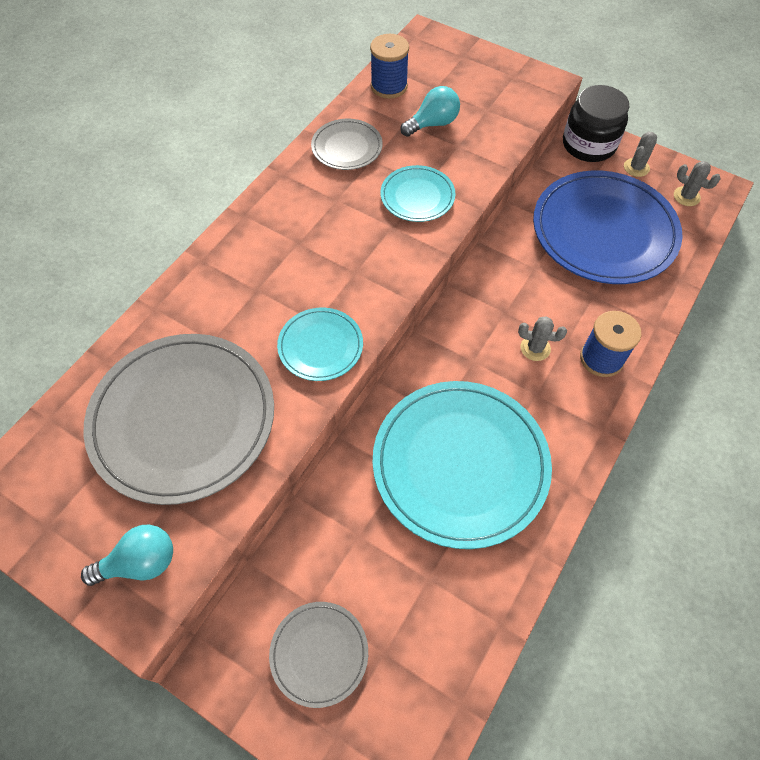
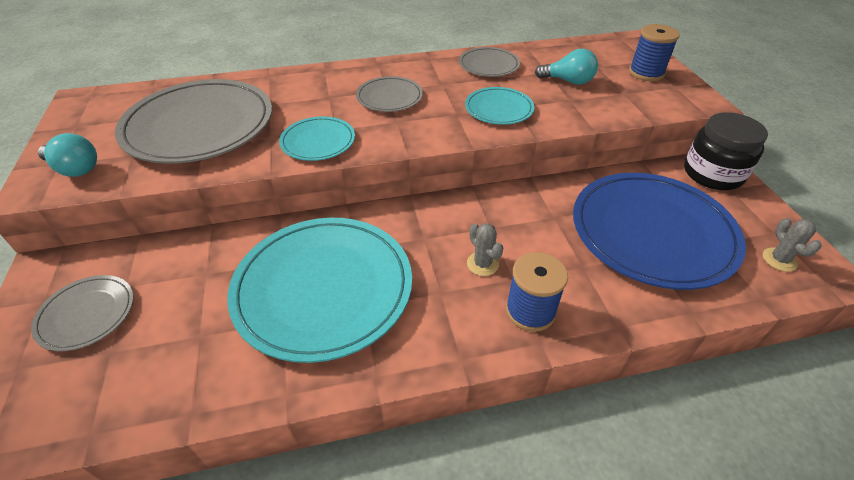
camera: 45 degrees right, 15 degrees down
blue spool [370,34,409,99] -> blue spool moved to [629,24,680,81]
grey cactus [624,132,657,177] -> none
none -> grey plate [356,76,423,112]

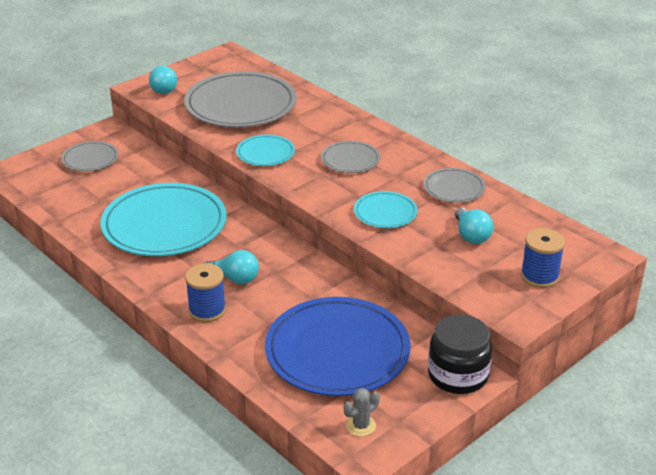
camera: 60 degrees right, 10 degrees down
grey cactus [467,223,503,276] -> turquoise light bulb [204,250,259,284]

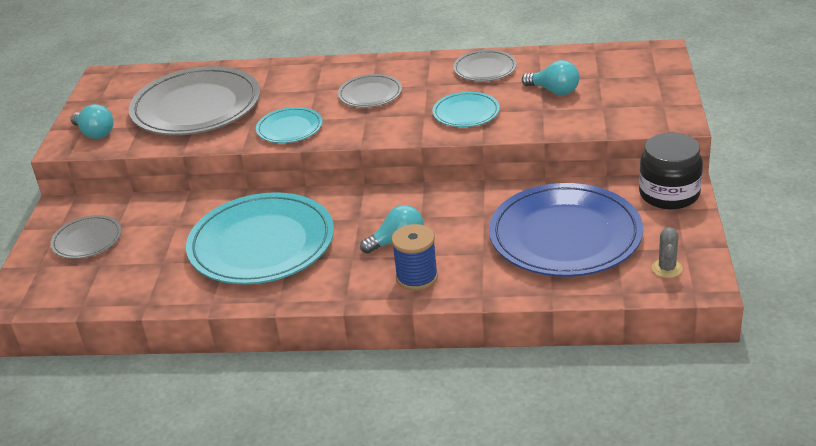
camera: 40 degrees left, 0 degrees up
blue spool [521,228,565,288] -> none

